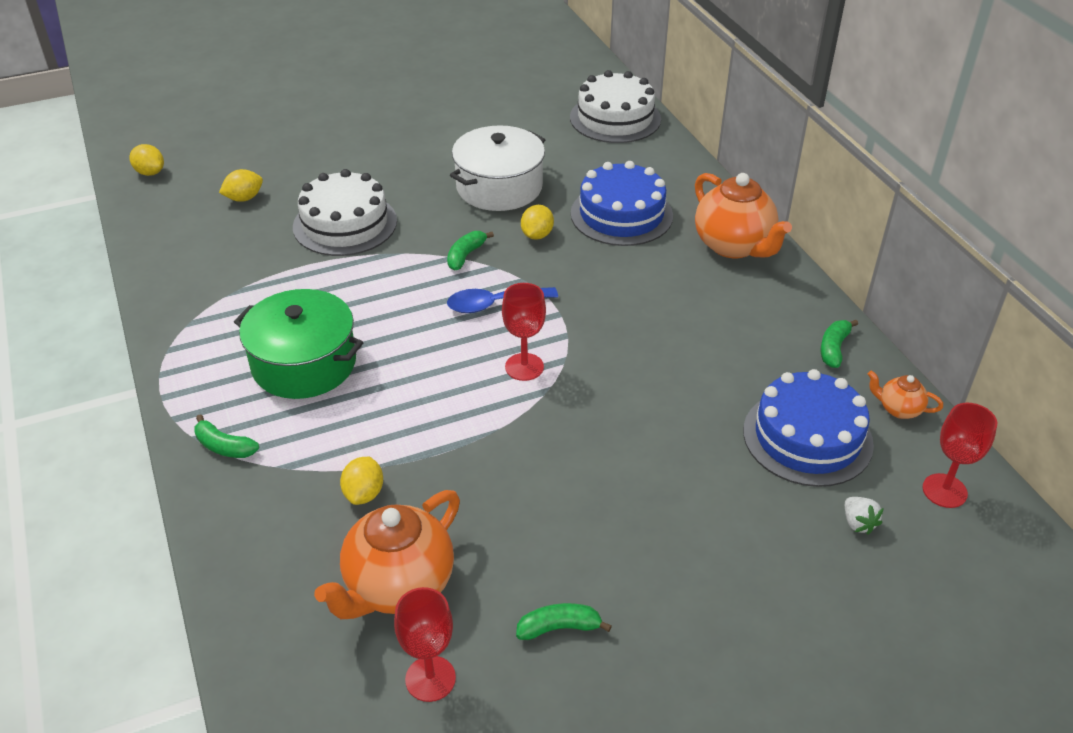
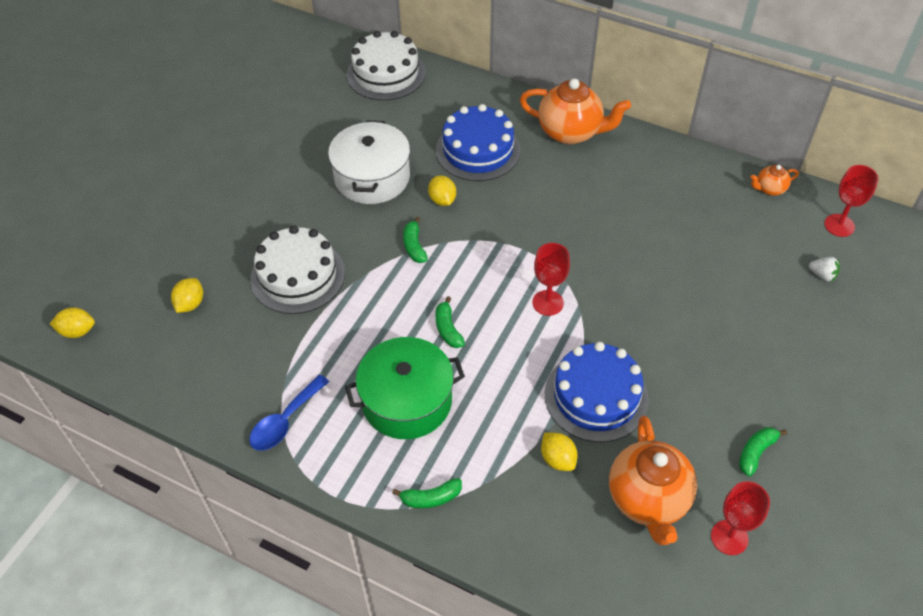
camera: 40 degrees left, 10 degrees up
blue spoon [447,287,558,313] -> blue spoon moved to [249,375,329,451]
blue cake [743,369,874,487] -> blue cake moved to [545,342,649,442]
green banana [821,319,858,368] -> green banana moved to [436,296,465,348]

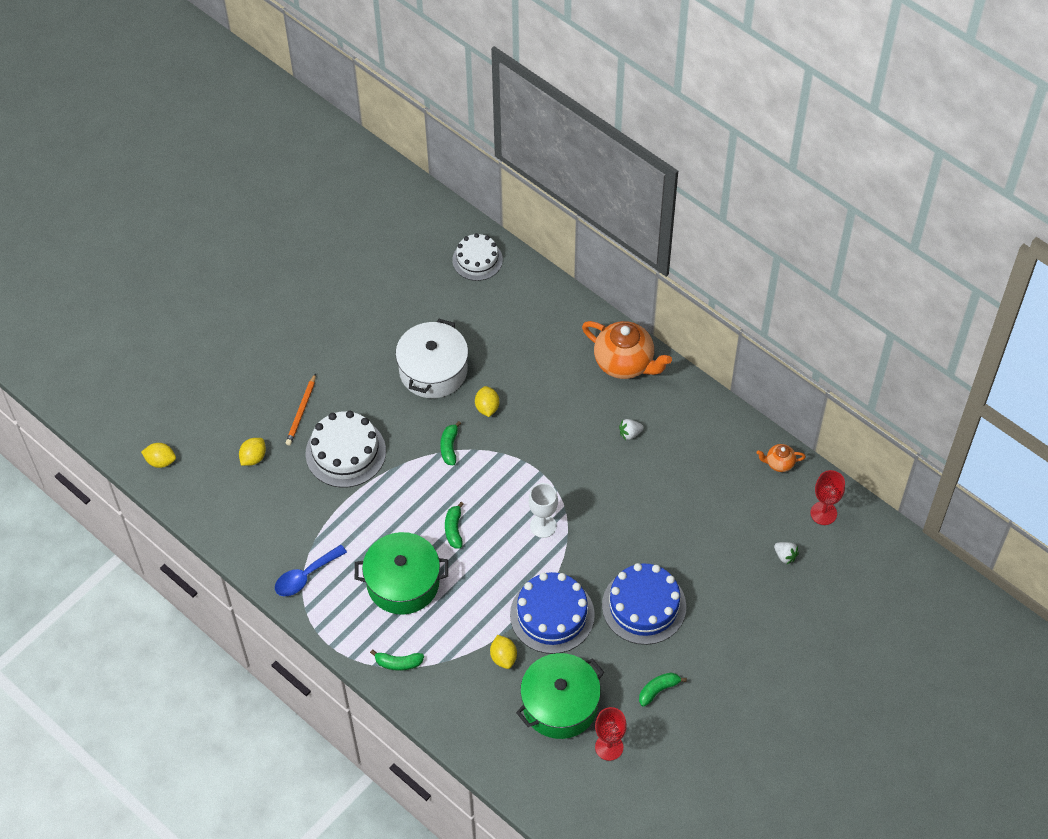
camera: 15 degrees right, 5 degrees up
white cake [346,31,426,101] -> white cake [452,233,503,281], size x0.66
blue cake [436,104,521,181] -> blue cake moved to [602,563,686,645]
red goblet [533,243,570,316] -> white goblet [529,483,558,538]
orange teapot [609,416,697,545] -> green pot [516,653,604,739]
none -> orange pencil [285,373,316,446]
none -> white strawberry [619,419,644,440]

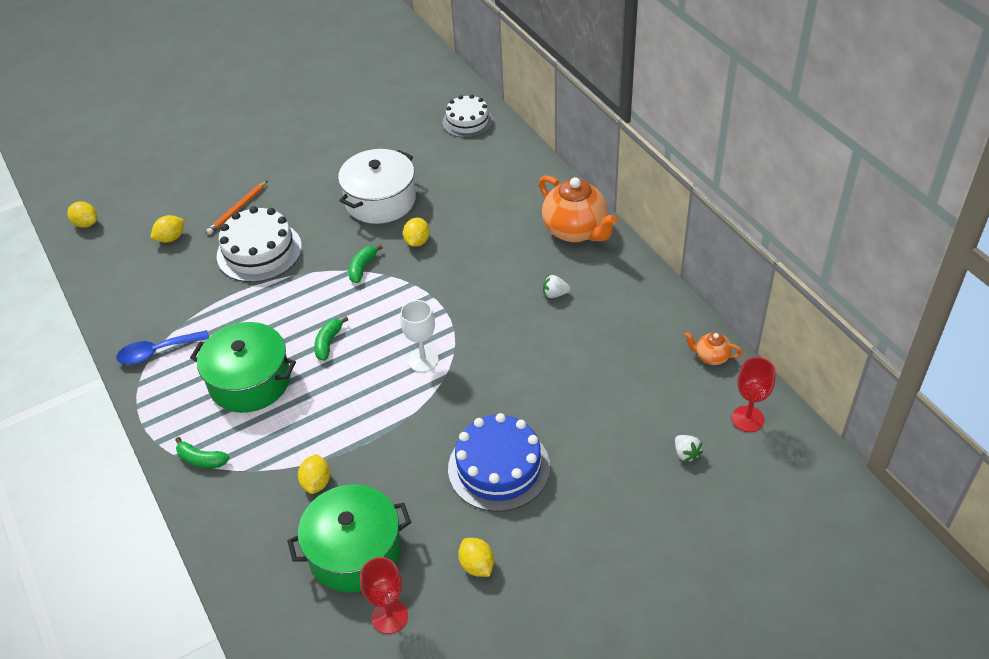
camera: 20 degrees right, 10 degrees down
blue cake [510,572,595,654] -> none
green banana [639,672,687,707] -> yellow lemon [458,538,494,577]

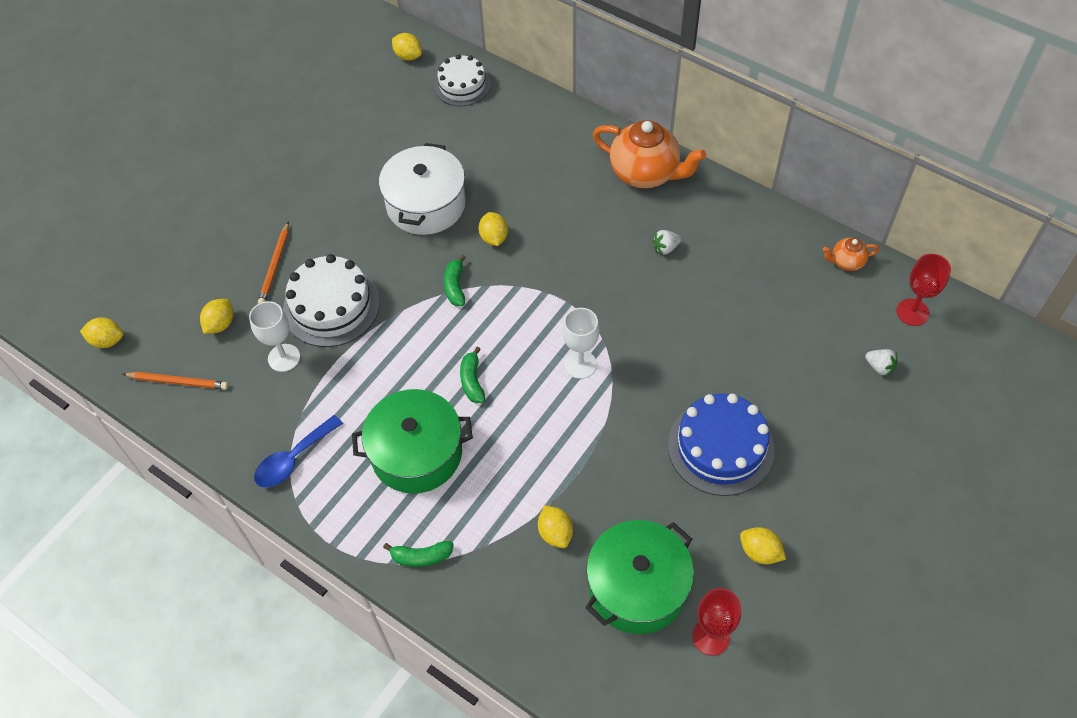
camera: 25 degrees left, 10 degrees up
none -> orange pencil [123,372,228,390]
none -> white goblet [249,301,300,372]
none -> yellow lemon [392,33,422,61]

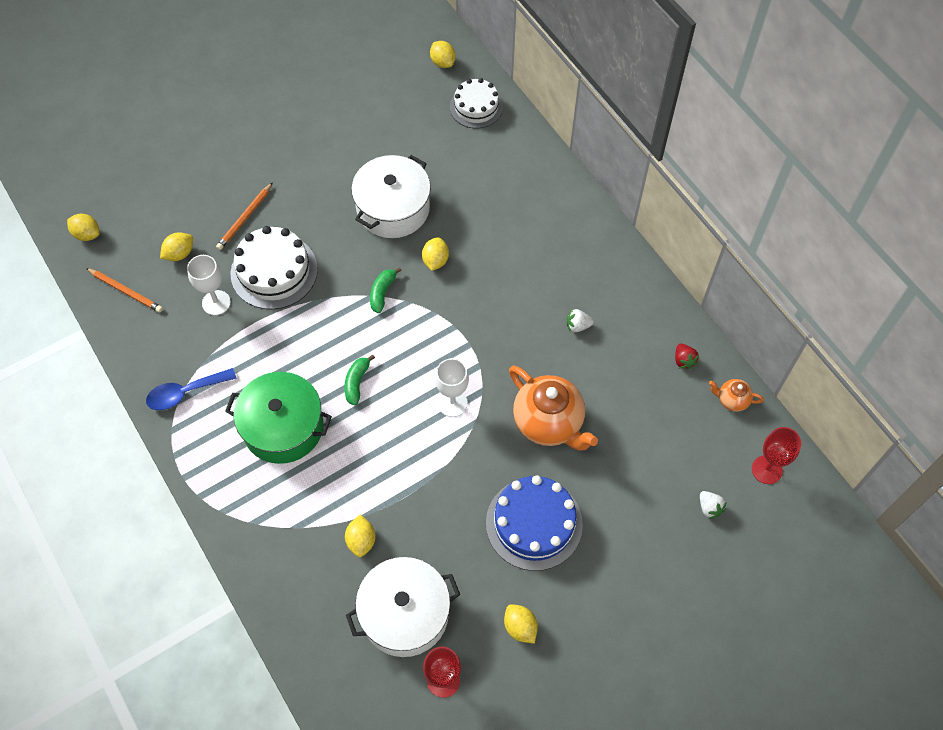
camera: 20 degrees right, 5 degrees up
green banana [383,541,454,567] -> none
green pot [585,520,694,634] -> white pot [346,557,460,657]
orange teapot [592,120,706,188] -> orange teapot moved to [509,366,598,451]
none -> red strawberry [675,344,699,369]

